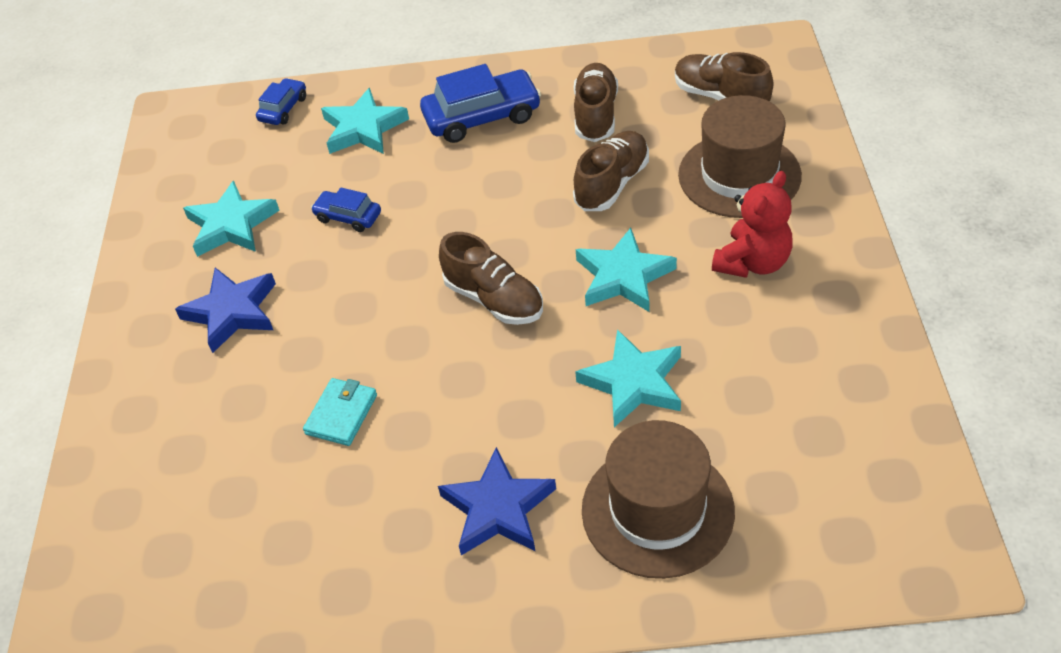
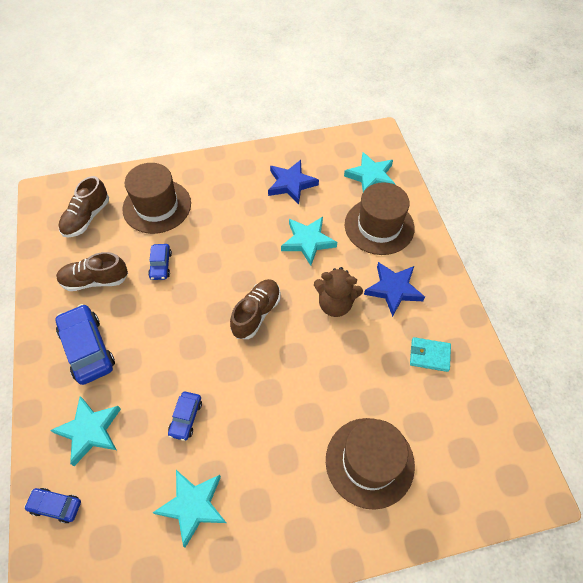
camera: 105 degrees left, 10 degrees up
blue star [175,268,276,353] -> blue star moved to [268,160,319,205]
turquoise wallet [303,378,377,446] -> turquoise wallet moved to [410,337,451,372]
brown shoe [573,131,649,211] -> blue car [148,244,172,280]
turquoise star [576,228,677,312] -> turquoise star moved to [344,152,395,192]
red teddy bear [712,171,793,278] -> none
none -> brown teddy bear [314,267,363,317]
none -> brown hat [326,418,415,510]

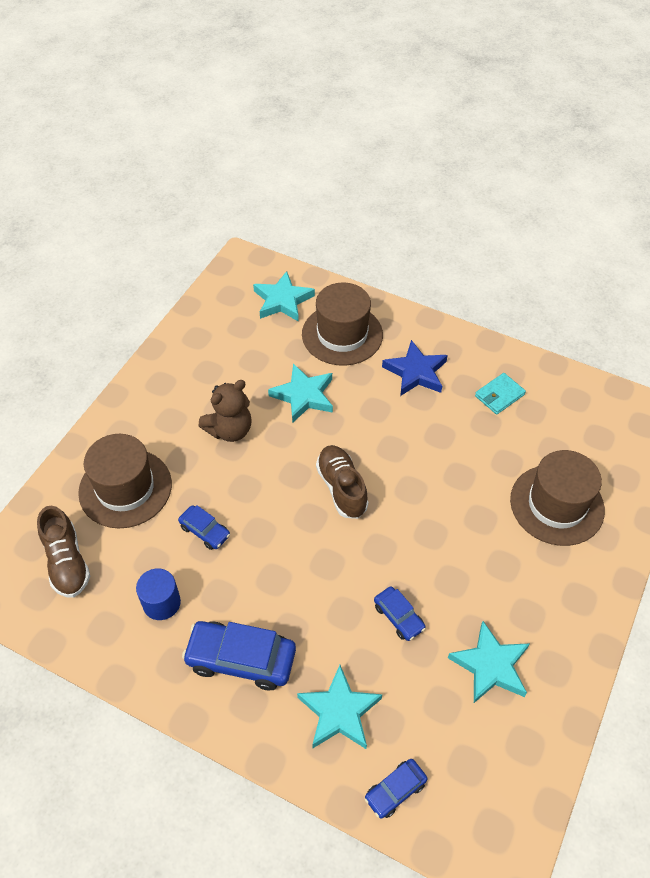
camera: 50 degrees left, 5 degrees down
brown shoe [56,252,128,291] -> blue cylinder [136,568,181,620]
blue star [268,160,319,205] -> none
brown teddy bear [314,267,363,317] -> brown teddy bear moved to [198,380,252,442]

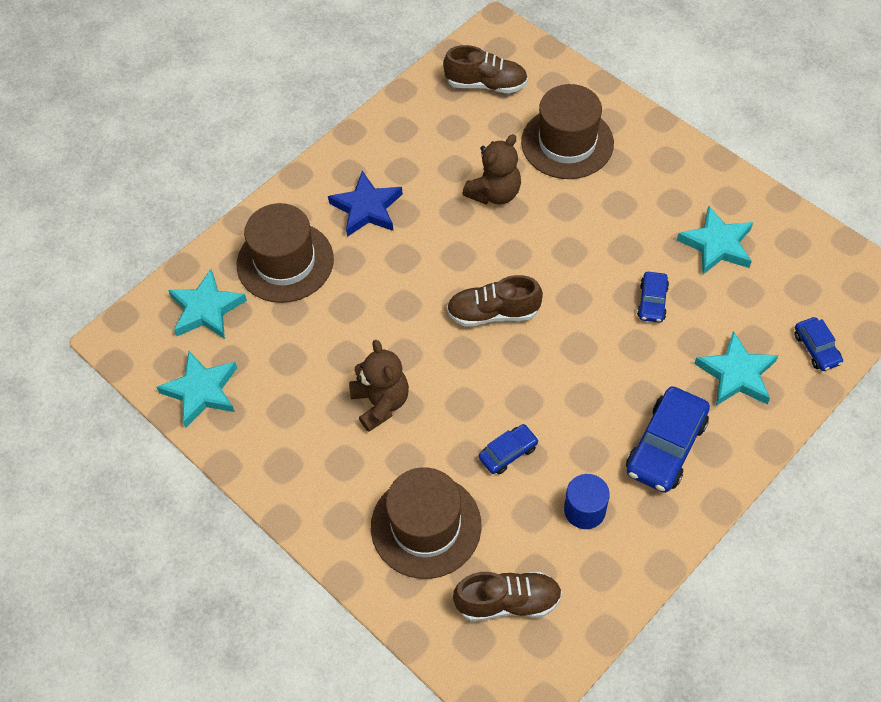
camera: 70 degrees left, 5 degrees up
turquoise star [268,364,333,423] -> turquoise star moved to [157,351,237,428]
blue car [374,586,426,641] -> blue car turned 120 degrees clockwise [637,272,669,323]
turquoise wallet [475,373,526,415] -> none
none -> brown shoe [443,45,528,93]
none -> brown teddy bear [462,134,521,204]

